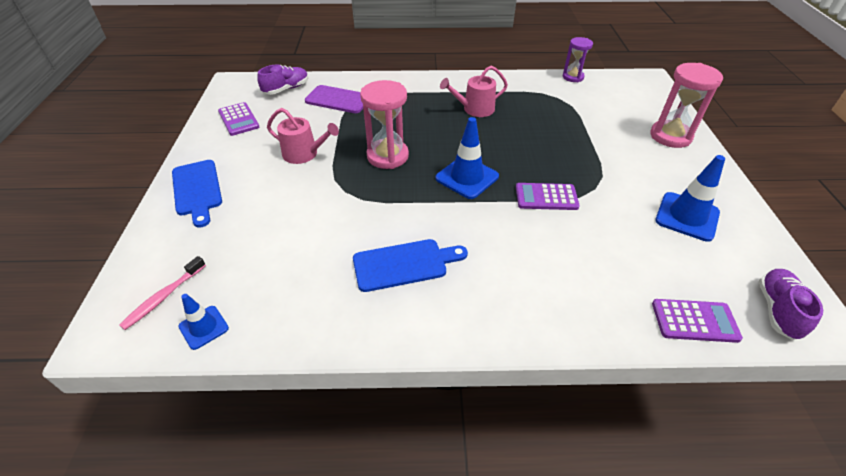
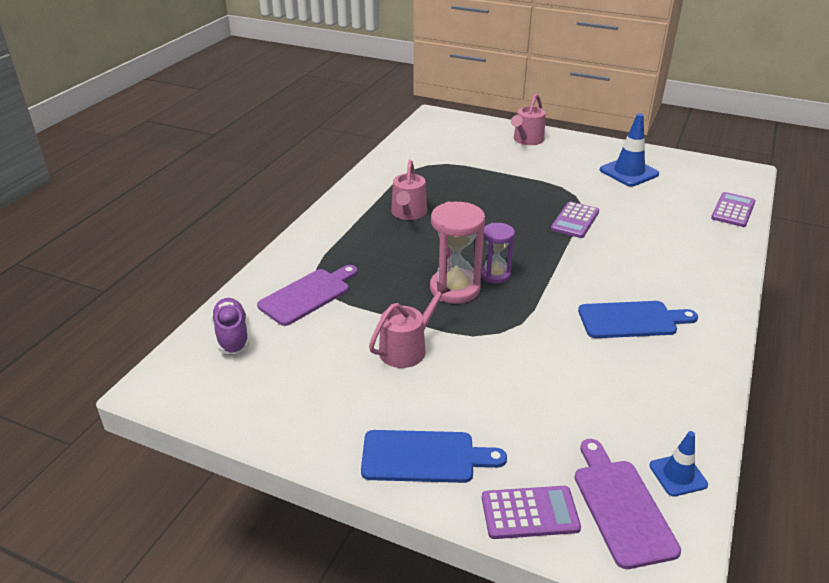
camera: 65 degrees left, 10 degrees down
pink toothbrush [119,256,206,330] -> purple cutting board [574,439,681,569]
purple calculator [218,102,259,136] -> purple calculator moved to [482,486,581,539]
blue cutting board [353,239,468,292] -> blue cutting board turned 75 degrees clockwise [578,301,698,338]
blue traffic cone [435,117,499,199] -> none
purple hourglass [563,37,593,82] -> purple hourglass moved to [481,223,515,284]
pink hourglass [650,63,723,148] -> pink watering can [511,94,546,145]
purple shoe [759,269,823,340] -> none

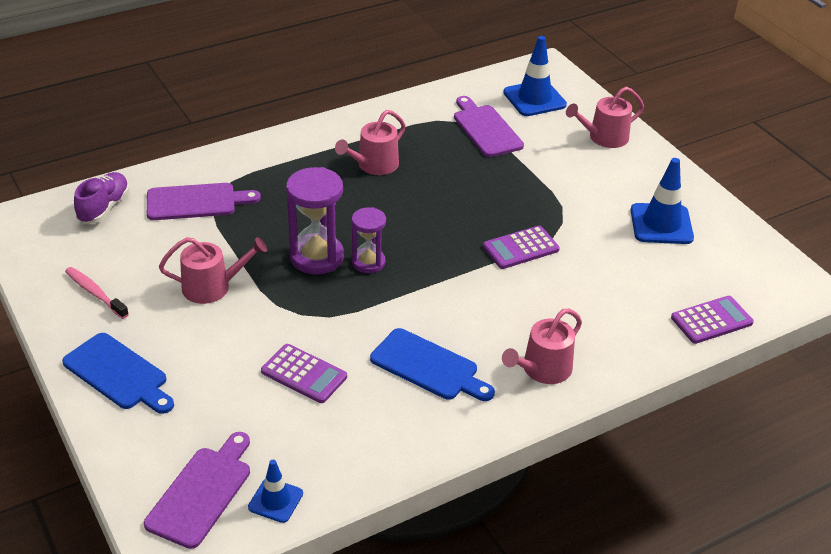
camera: 35 degrees right, 5 degrees up
pink hourglass [430,202,485,304] -> purple hourglass [286,167,344,275]
purple calculator [482,486,581,539] -> purple calculator moved to [261,344,347,403]
none -> pink toothbrush [65,267,129,319]
none -> purple cutting board [454,96,524,157]
none -> pink watering can [502,309,582,384]
none -> blue traffic cone [503,36,567,116]

